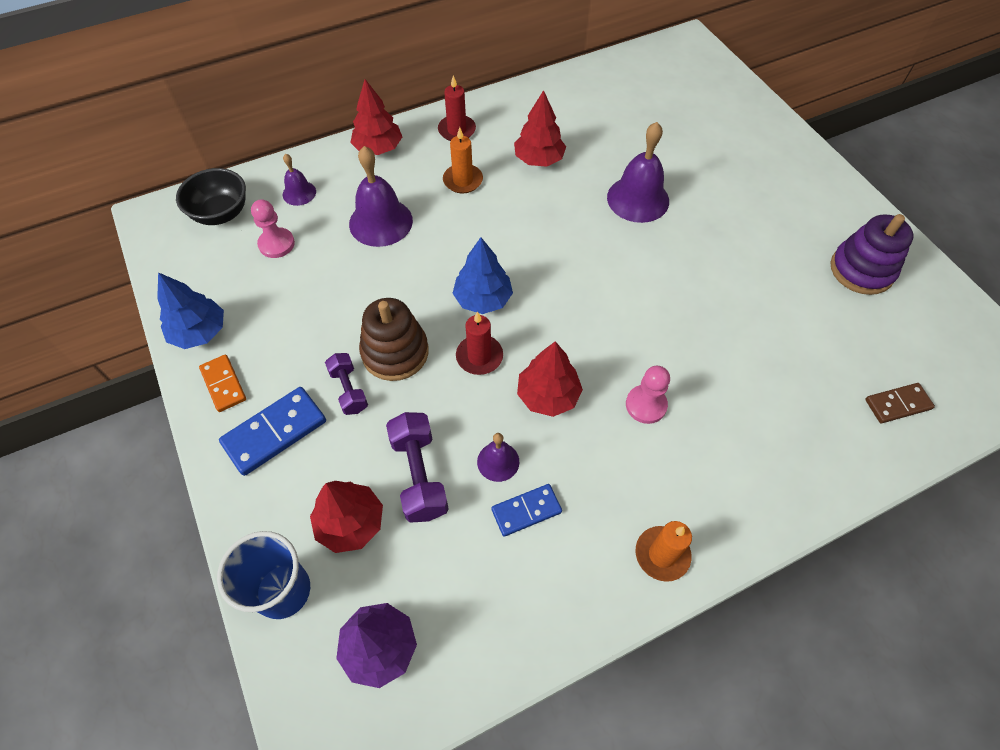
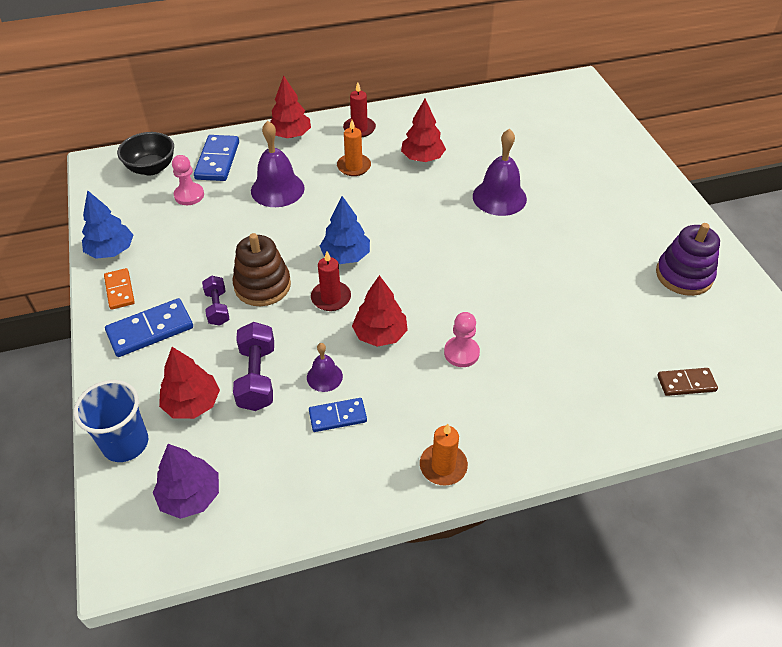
camera: 10 degrees right, 10 degrees down
purple bell [283,154,316,206] -> blue domino [194,135,239,181]

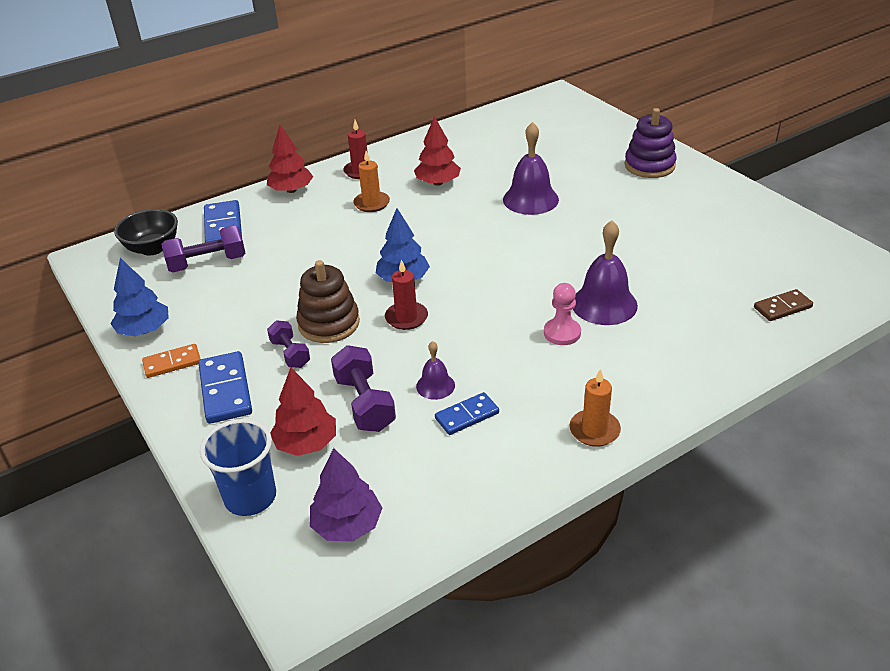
camera: 15 degrees left, 10 degrees down
orange domino [104,268,135,310] -> orange domino turned 75 degrees counterclockwise [142,344,201,378]
blue domino [105,298,193,357] -> blue domino turned 60 degrees counterclockwise [199,351,252,424]
pink pawn [172,155,204,205] -> purple dumbbell [161,225,246,272]
purple bell [251,121,305,207] -> purple bell moved to [573,220,638,325]
red tree [352,275,408,347] -> none
purple stacking toy [656,223,720,296] -> purple stacking toy moved to [624,108,677,178]

